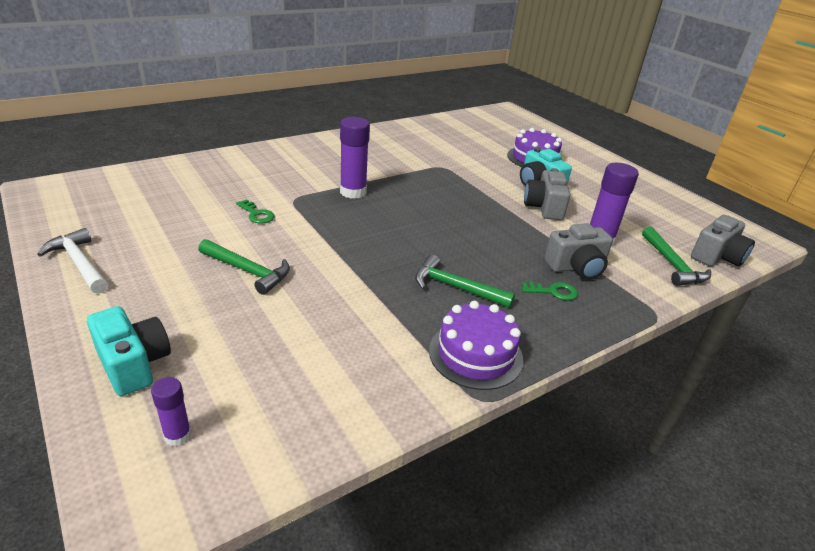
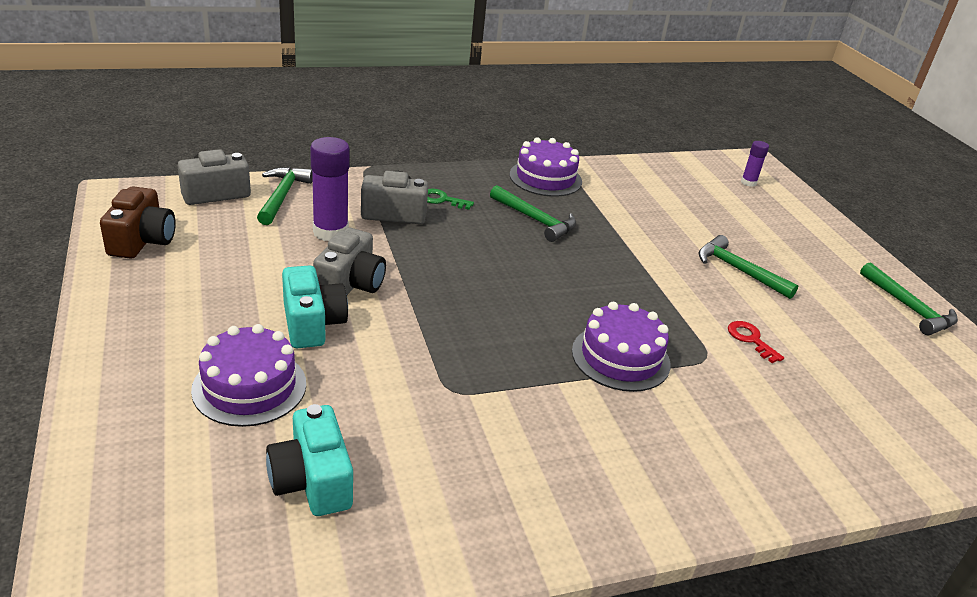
camera: 165 degrees left, 0 degrees up
white hammer [37,228,108,294] -> green hammer [860,262,958,335]
turquoise camera [87,306,171,396] -> turquoise camera moved to [266,404,353,516]
green key [236,199,274,224] -> red key [728,321,784,363]
purple glue stick [340,117,370,199] -> purple cake [572,302,671,392]
none -> brown camera [100,186,176,259]

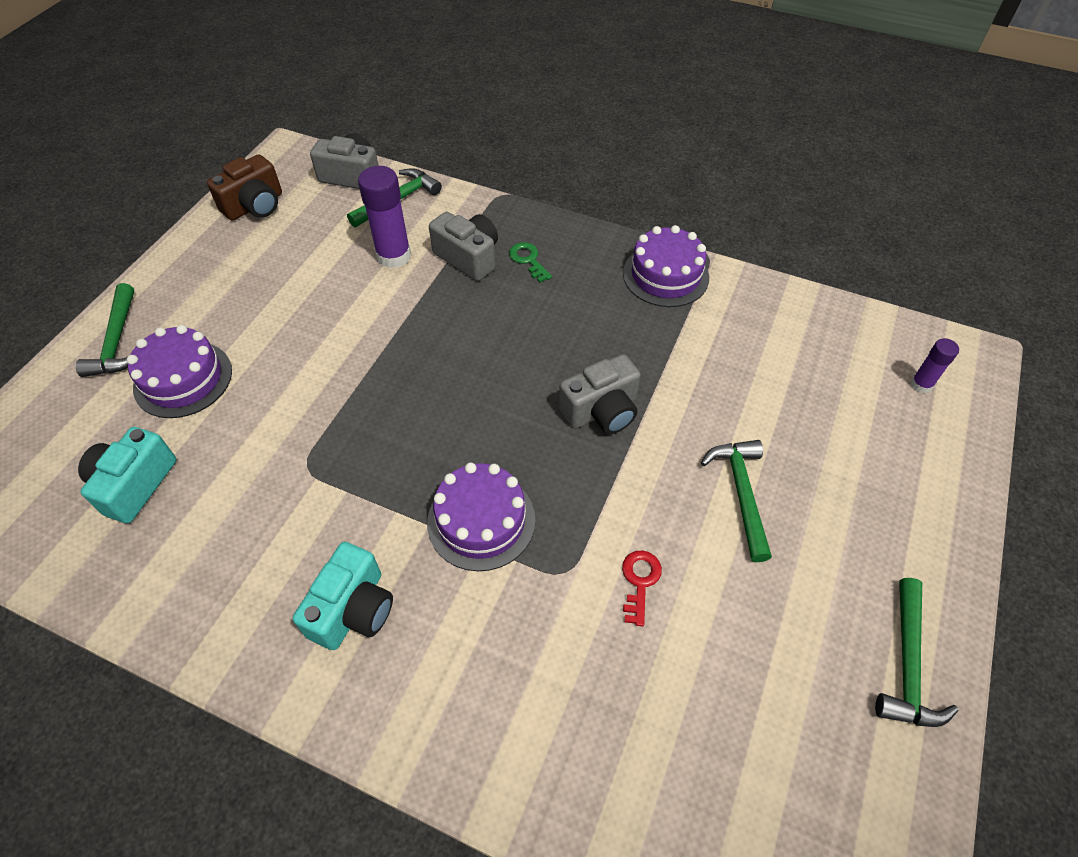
camera: 45 degrees right, 20 degrees up
turquoise camera [282,265,348,348] -> turquoise camera moved to [293,542,393,650]
grey camera [313,228,386,295] -> grey camera moved to [559,354,641,434]
green hammer [490,185,576,242] -> green hammer moved to [76,283,134,377]

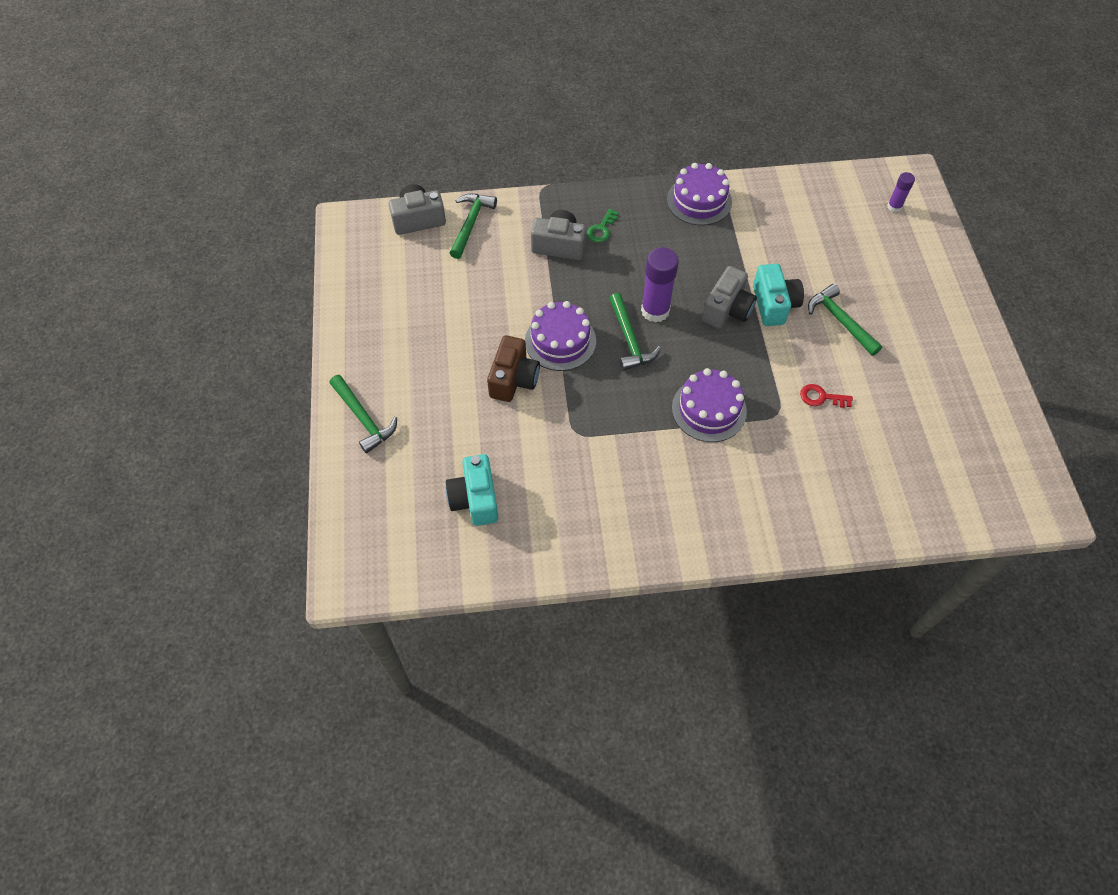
camera: 30 degrees left, 5 degrees up
purple cake [127,325,232,418] -> purple cake moved to [525,301,596,371]
brown camera [207,154,282,221] -> brown camera moved to [487,335,540,402]
turquoise camera [293,542,393,650] -> turquoise camera moved to [753,264,804,326]
purple glue stick [358,166,411,268] -> purple glue stick moved to [641,247,679,323]
green key [509,242,552,283] -> green key turned 90 degrees counterclockwise [587,209,619,243]
red key [622,550,662,626] -> red key turned 60 degrees counterclockwise [800,384,853,408]
green hammer [875,578,959,727] -> green hammer moved to [609,293,661,370]

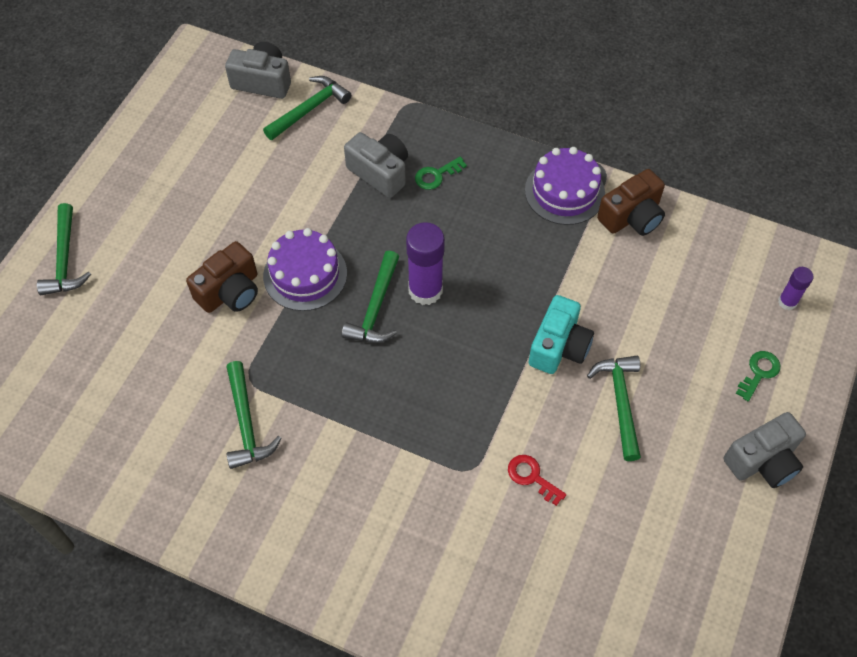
camera: 30 degrees right, 0 degrees up
turquoise camera [446,454,498,526] -> none
purple cake [672,368,747,442] -> none
grey camera [701,266,757,329] -> grey camera moved to [724,412,806,488]
none -> green hammer [226,361,282,469]
none -> brown camera [597,169,665,236]
none -> green key [736,351,780,401]

